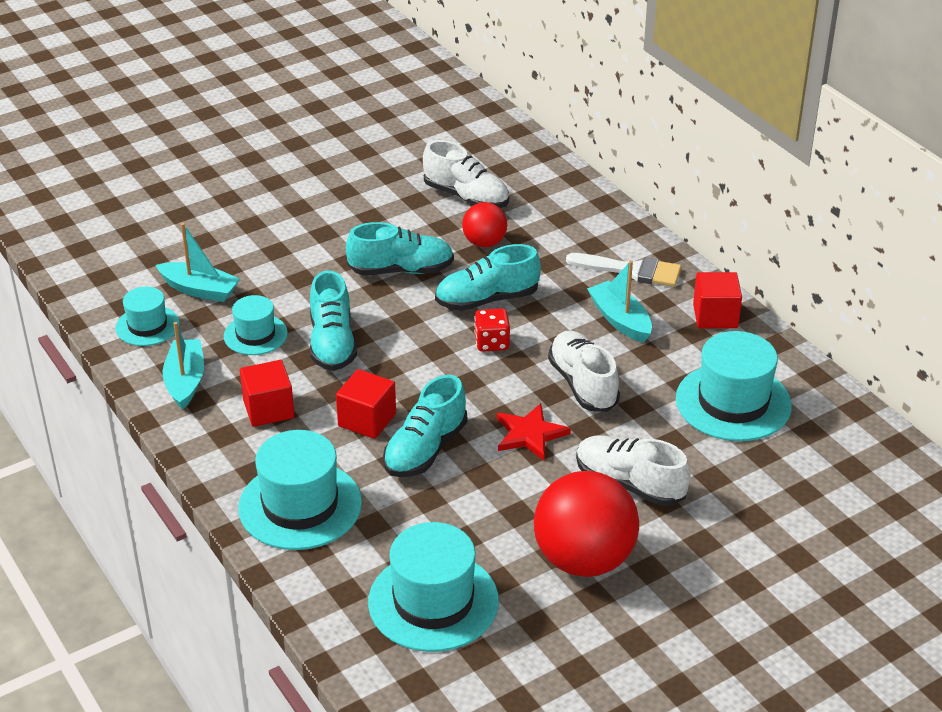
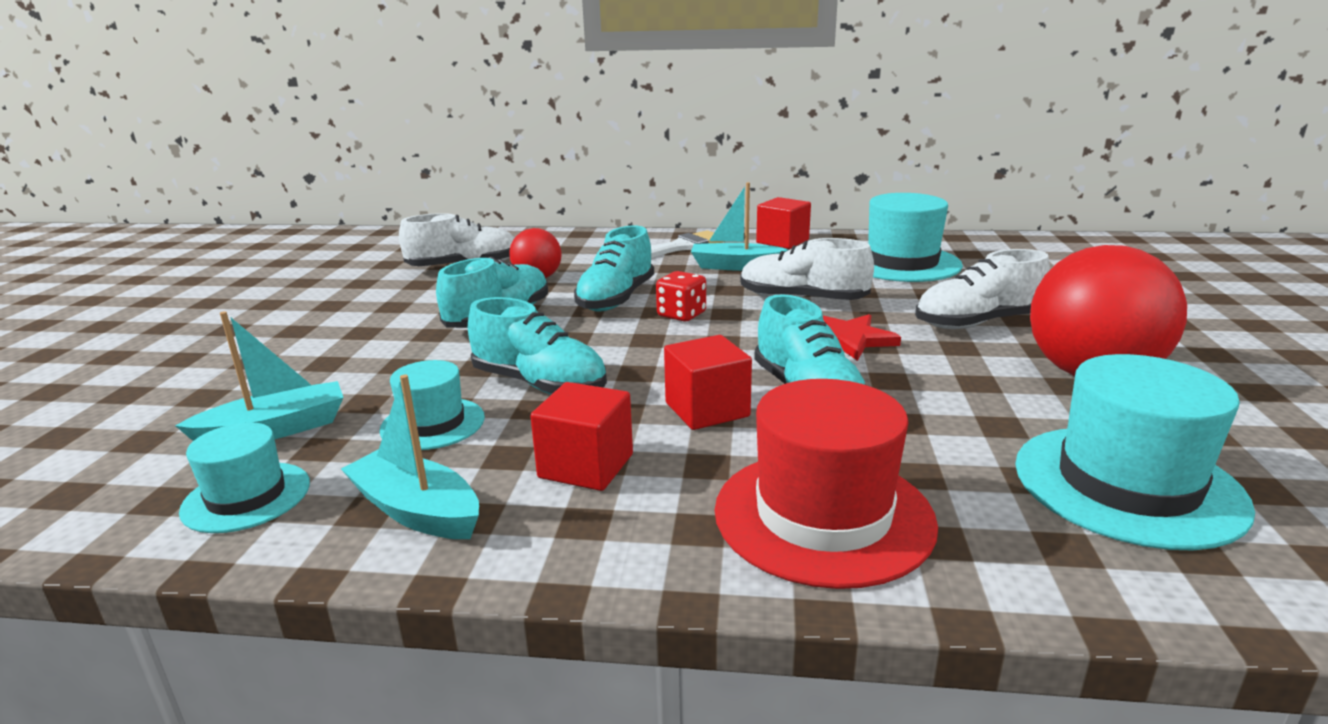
camera: 50 degrees left, 15 degrees down
turquoise hat [238,430,362,550] -> red hat [715,379,938,589]

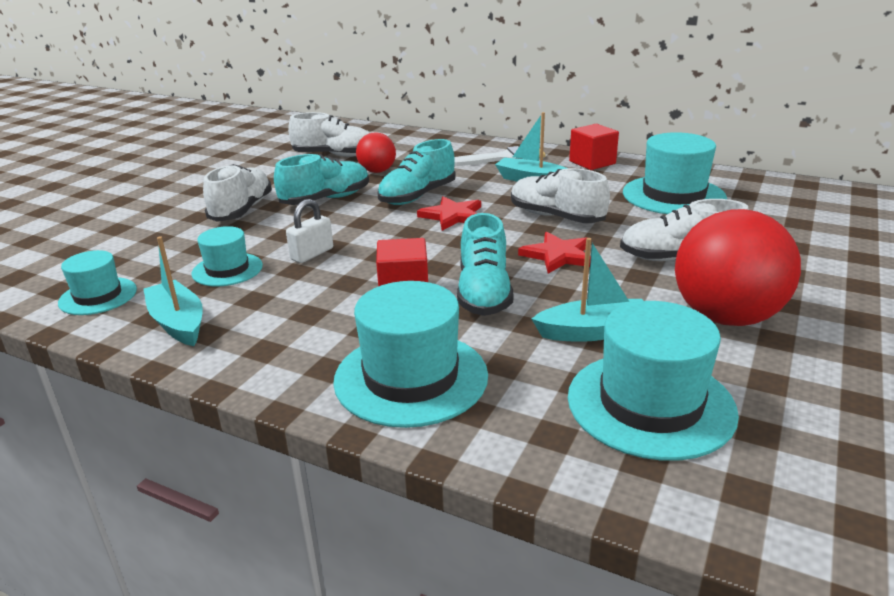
camera: 20 degrees right, 5 degrees up
turquoise boat [175,311,344,441] -> turquoise boat moved to [532,238,643,342]
turquoise shoe [468,297,607,395] -> white padlock [286,199,333,263]
red cube [530,382,633,491] -> none
red dice [656,271,706,321] -> red star [417,196,481,231]
red hat [715,379,938,589] -> turquoise hat [333,281,488,428]
none -> white shoe [203,164,272,222]

